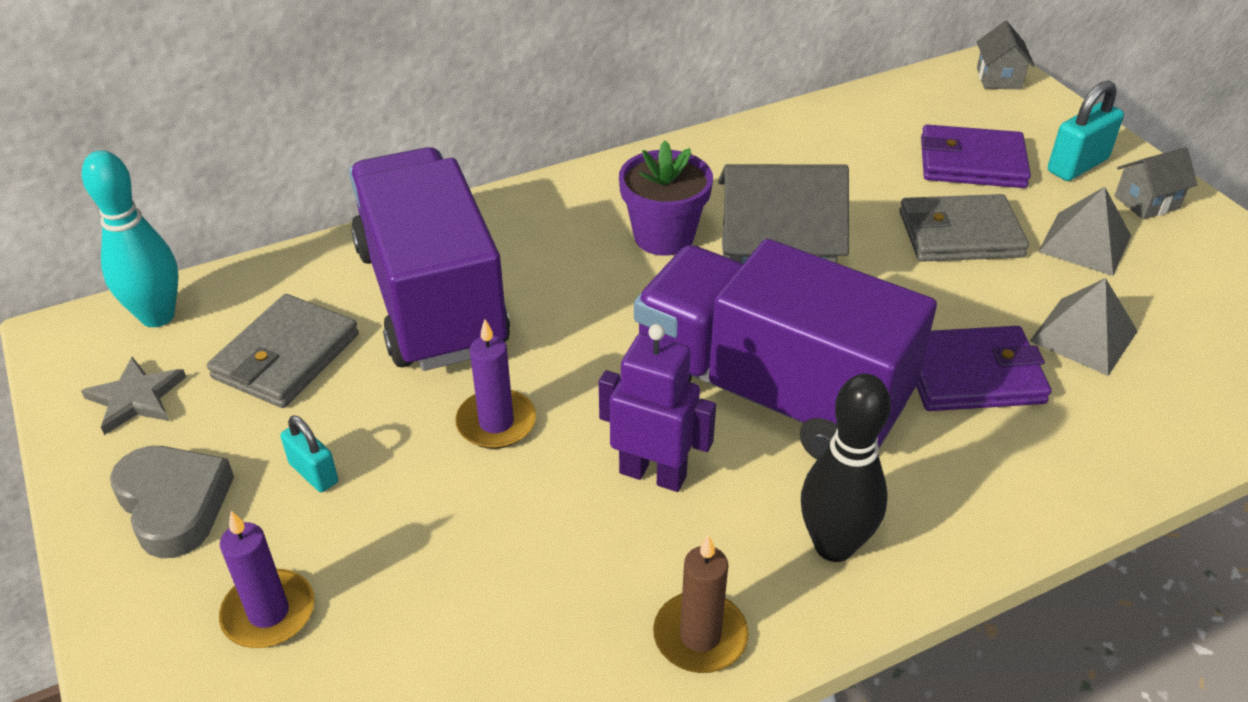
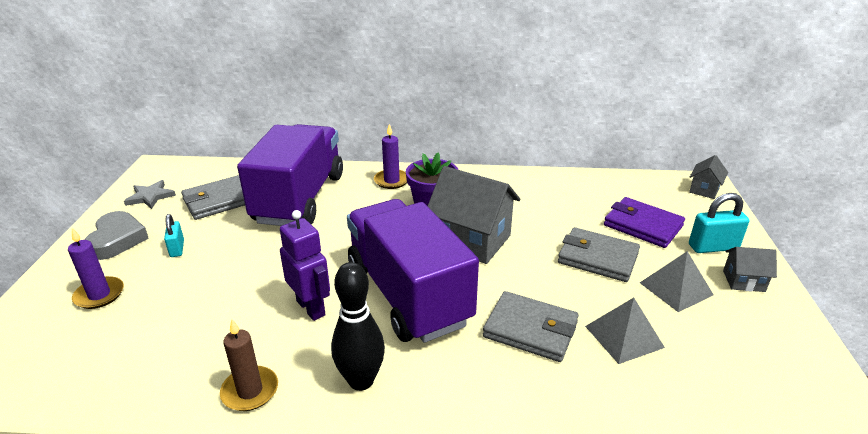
camera: 30 degrees right, 10 degrees down
turquoise bowling pin [82,150,179,327] -> none
purple candle [455,319,536,449] -> purple candle moved to [374,124,407,189]
purple wallet [916,326,1051,411] -> grey wallet [483,291,579,362]

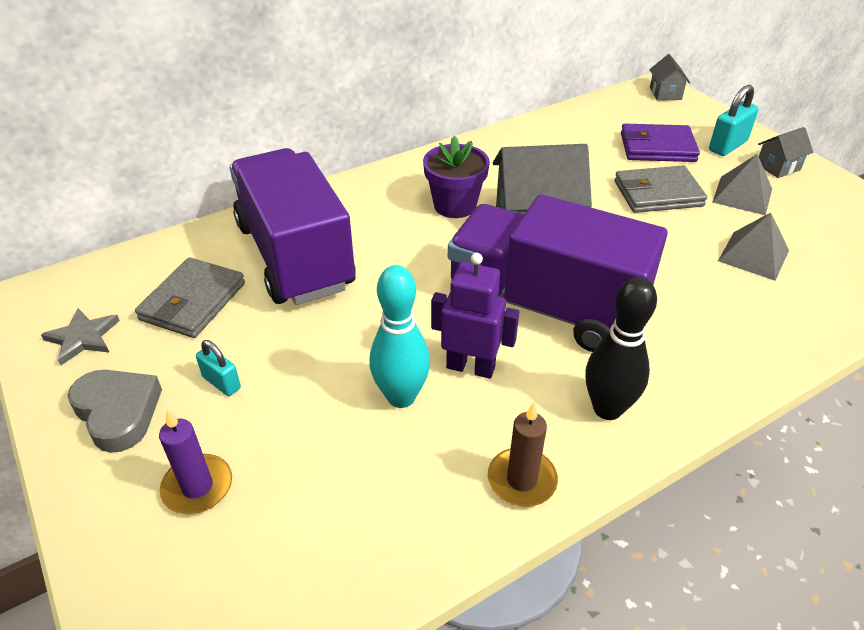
camera: 35 degrees left, 10 degrees up
purple candle [374,124,407,189] -> none
grey wallet [483,291,579,362] -> none
none -> turquoise bowling pin [369,265,430,408]

